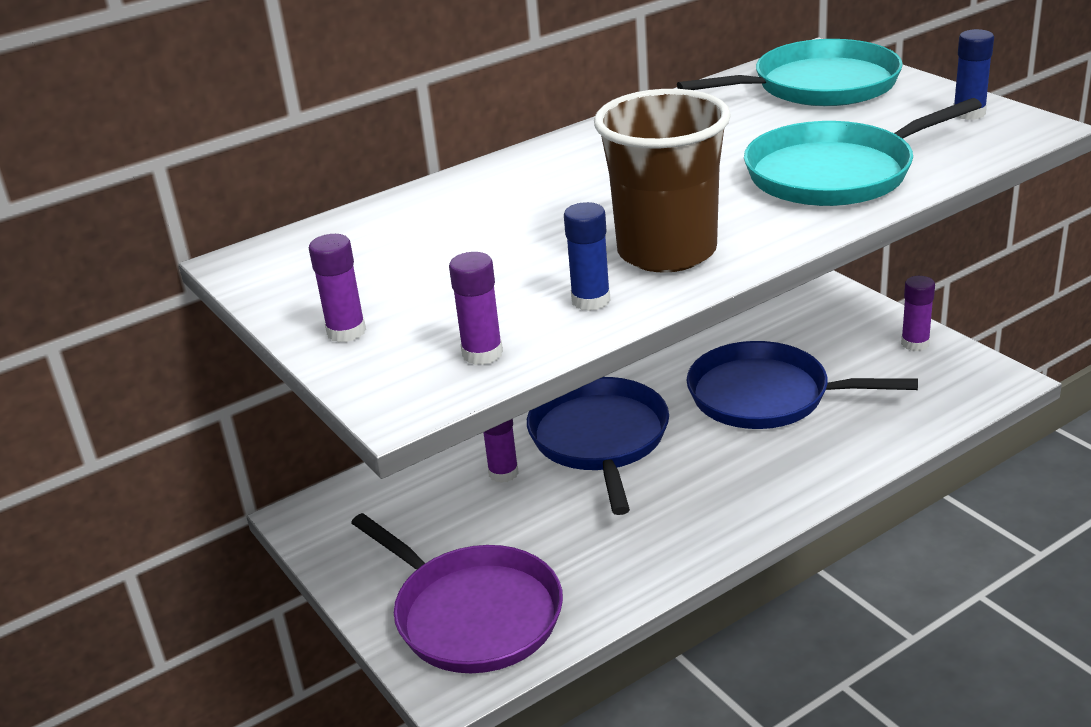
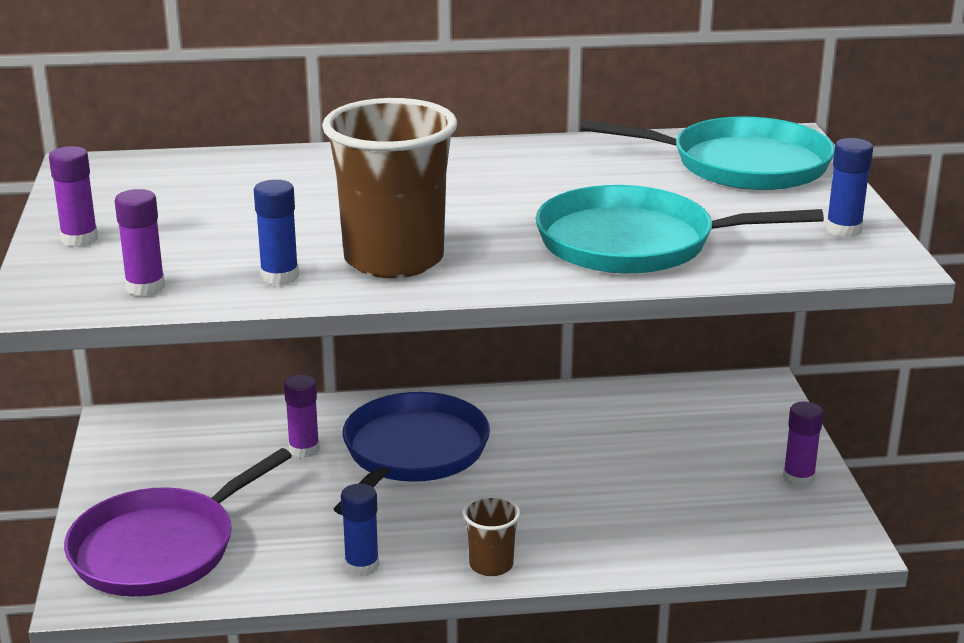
camera: 25 degrees right, 5 degrees down
purple pan [351,513,563,673] -> purple pan turned 60 degrees clockwise [64,448,292,597]
blue pan [687,341,918,429] -> none
none -> blue glue stick [341,484,379,577]
none -> brown cup [463,495,520,576]

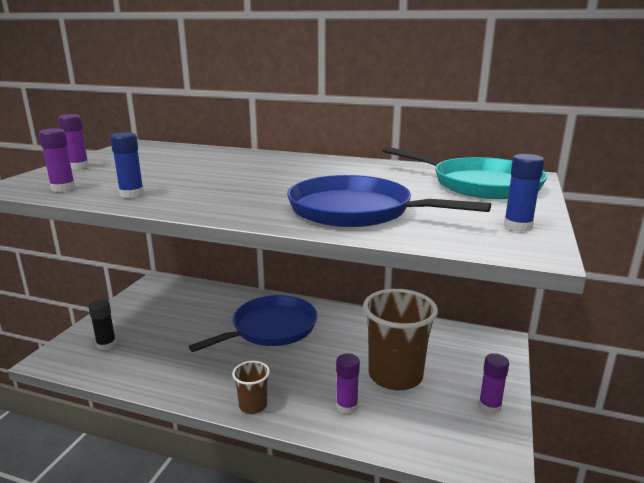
camera: 25 degrees right, 5 degrees down
purple pan [64,448,292,597] -> black glue stick [89,299,116,350]
purple glue stick [284,375,320,458] -> purple glue stick moved to [336,353,360,414]
brown cup [322,98,457,278] -> brown cup moved to [363,289,438,391]
blue glue stick [341,484,379,577] -> none
turquoise pan [536,185,824,274] -> blue pan [287,175,491,227]

